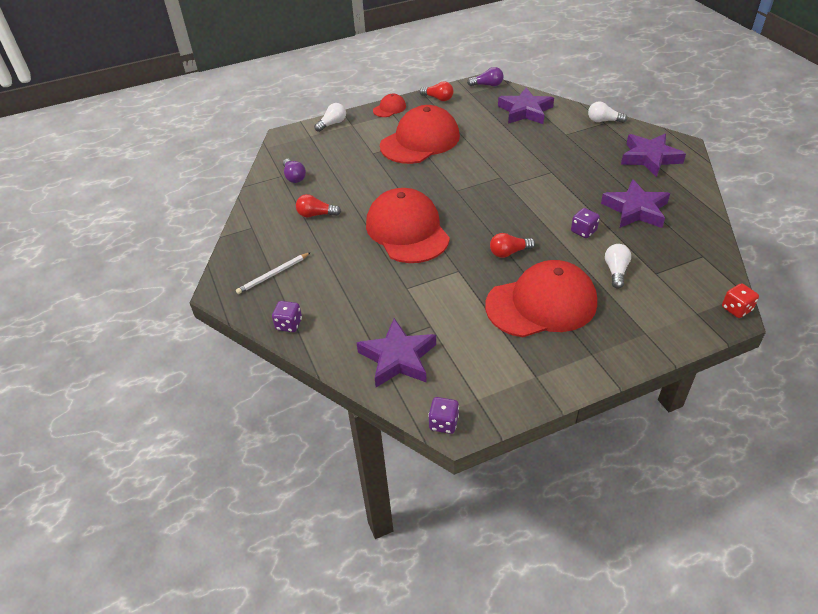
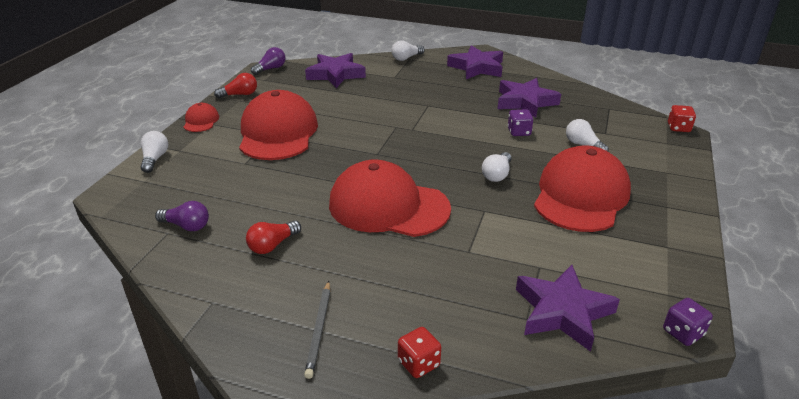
camera: 50 degrees left, 10 degrees down
white pencil [236,252,311,294] -> grey pencil [304,281,330,379]
purple dice [272,301,302,332] -> red dice [398,327,441,378]
red light bulb [490,233,535,258] -> white light bulb [482,152,511,182]

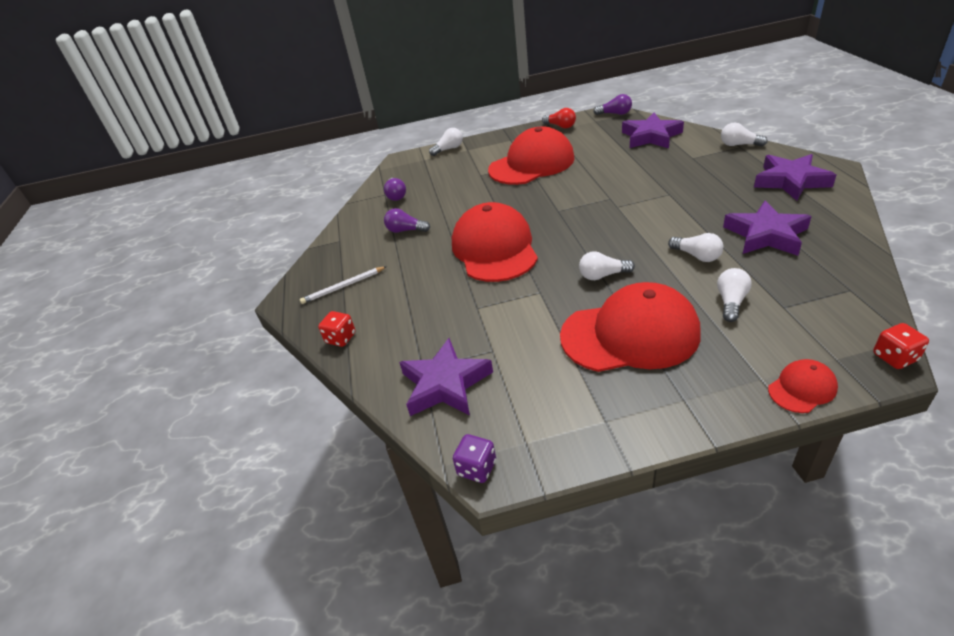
camera: 65 degrees right, 5 degrees up
red cap [184,103,219,132] -> red cap moved to [768,359,838,413]
red light bulb [246,220,301,254] -> purple light bulb [384,208,430,233]
grey pencil [304,281,330,379] -> white pencil [300,266,387,304]
purple dice [508,109,533,136] -> white light bulb [668,233,723,262]

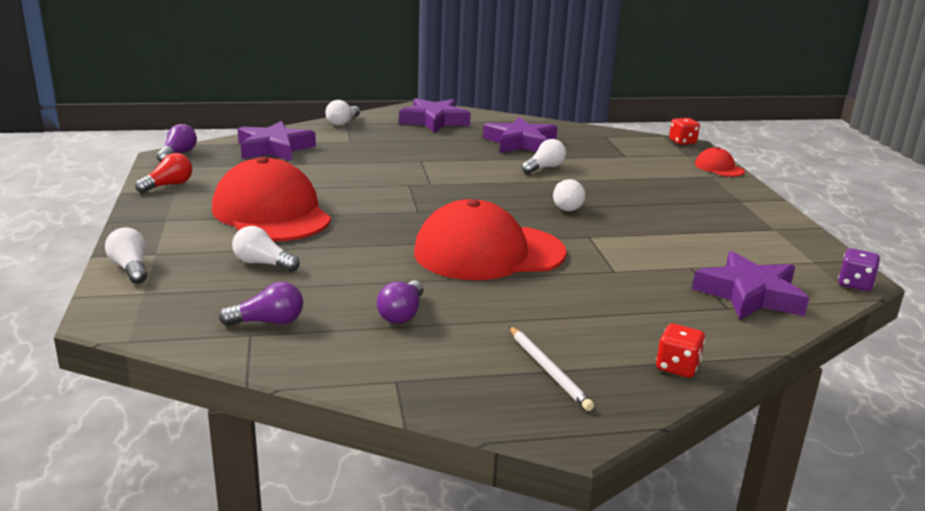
camera: 95 degrees left, 15 degrees down
red cap [560,282,701,372] -> none
white light bulb [717,268,751,322] -> white light bulb moved to [232,226,300,272]

